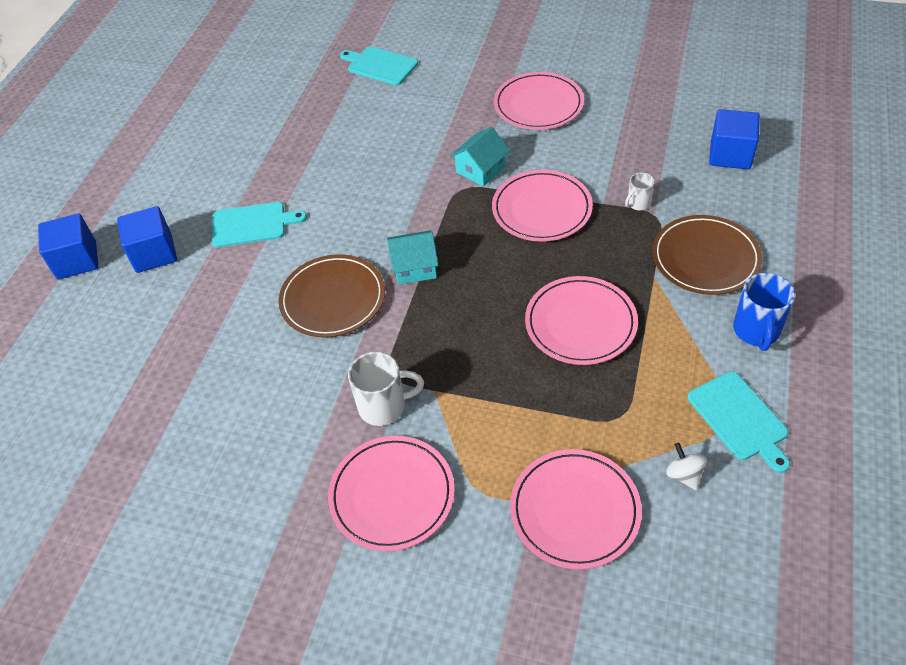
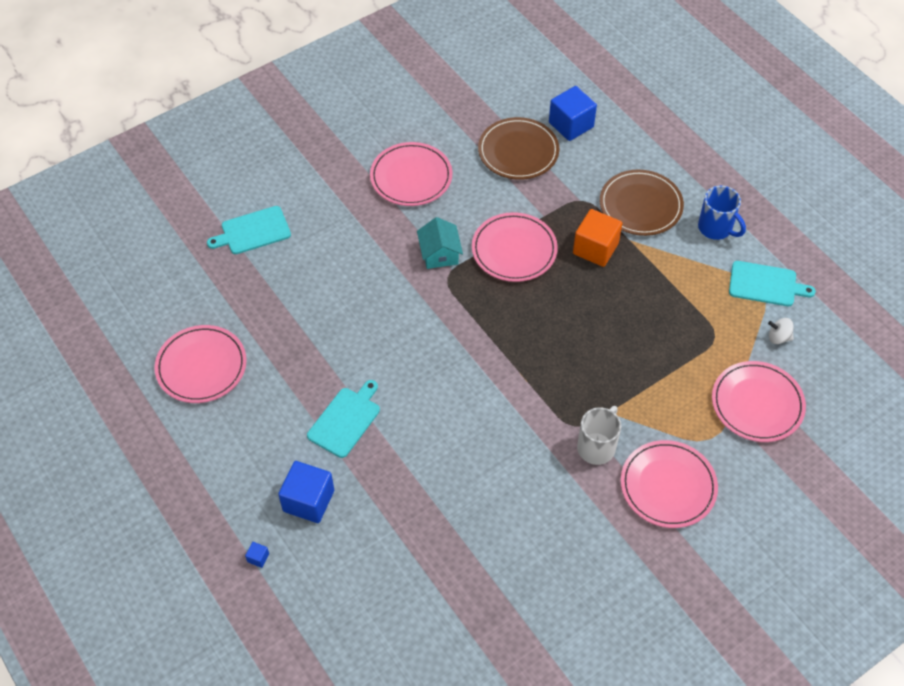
camera: 55 degrees left, 5 degrees up
blue cube [38,213,98,279] -> blue cube [245,542,269,568], size x0.41
brown plate [279,254,385,338] -> brown plate moved to [478,117,559,180]
turquoise house [387,230,438,285] -> none
pink plate [525,276,638,365] -> pink plate moved to [155,325,247,403]
white mug [625,173,655,210] -> none
none -> orange cube [573,209,622,267]

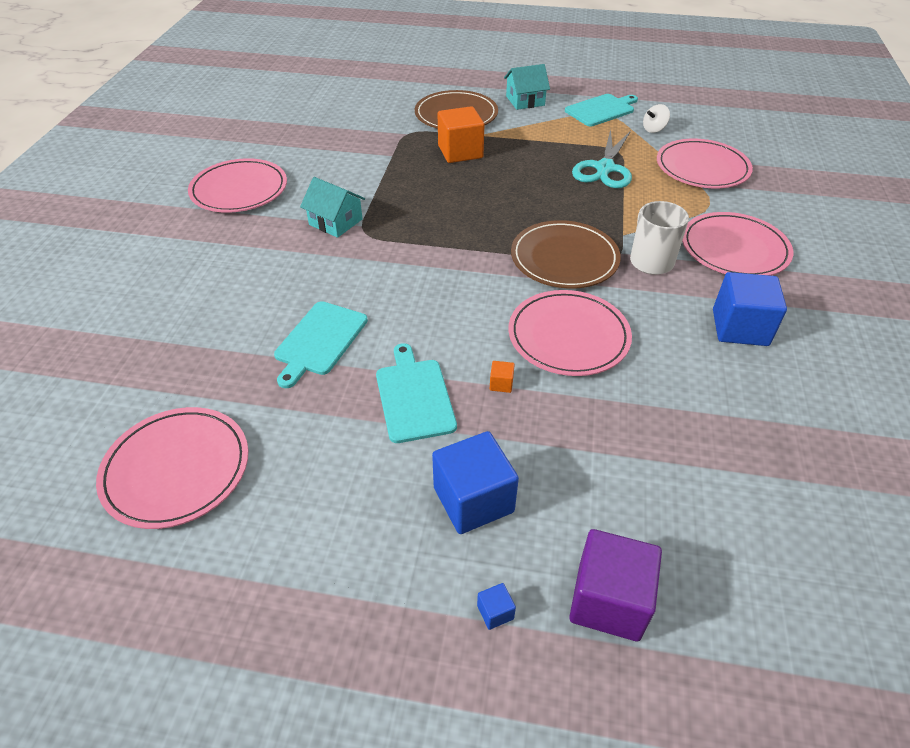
camera: 45 degrees left, 10 degrees down
turquoise cutting board [207,206,291,254] -> turquoise cutting board moved to [274,301,368,388]
pink plate [472,212,558,282] -> pink plate moved to [509,290,632,376]
brown plate [478,117,559,180] -> brown plate moved to [511,220,621,288]
blue cube [549,86,597,141] -> blue cube moved to [713,272,787,346]
blue mug [698,186,746,240] -> turquoise house [504,64,550,110]
none -> orange cube [490,361,515,393]
none -> purple cube [569,529,662,641]
none -> turquoise scissors [572,129,632,188]

